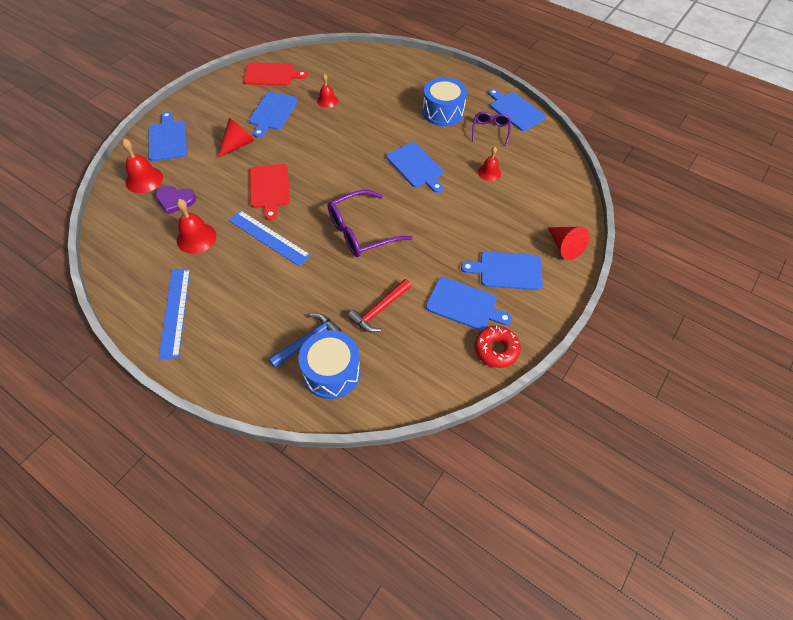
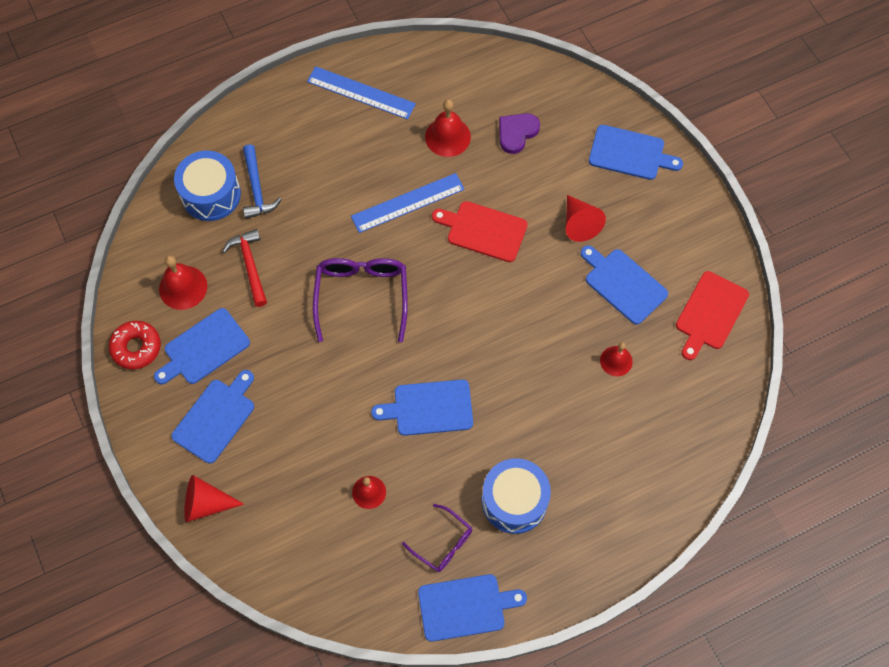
camera: 120 degrees right, 10 degrees up
red bell [122,139,163,193] -> red bell moved to [159,255,207,310]

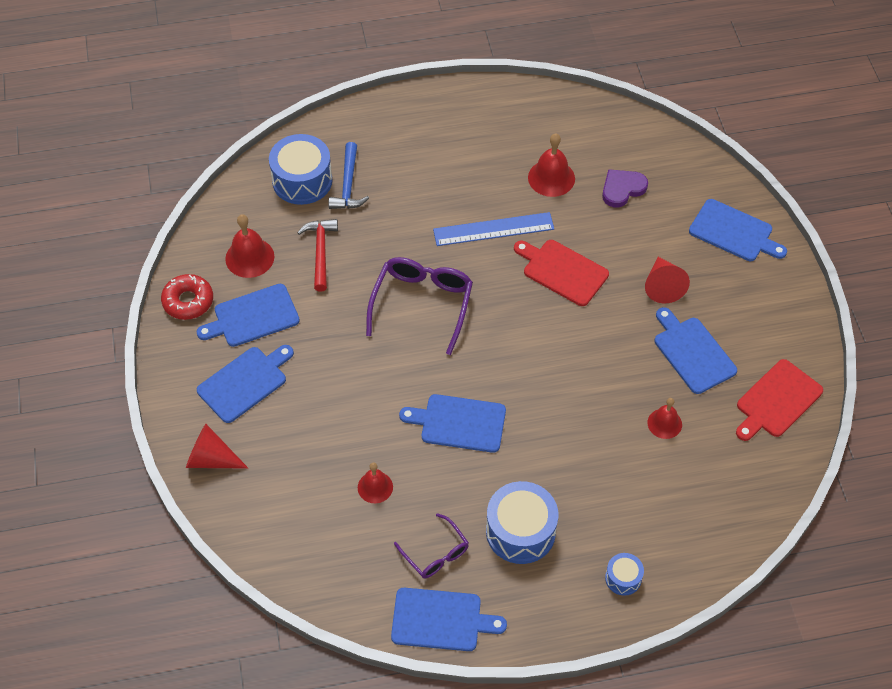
camera: 15 degrees right, 10 degrees down
blue ruler [307,66,416,120] -> none
none -> blue drum [605,553,644,596]

